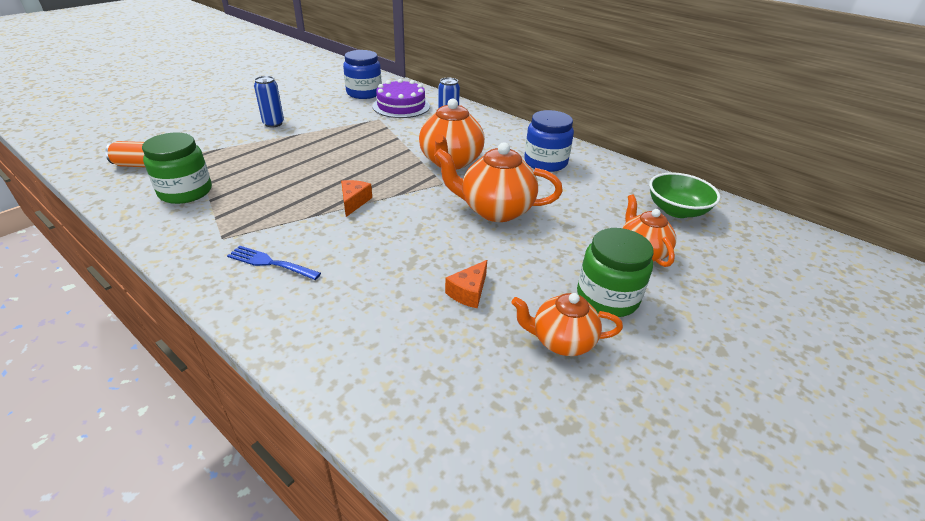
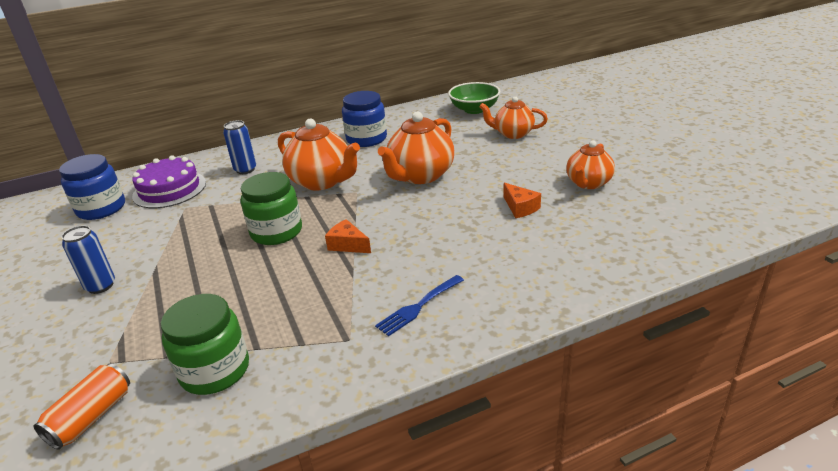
camera: 60 degrees left, 5 degrees down
green jar [577,228,654,317] -> green jar moved to [241,172,302,245]

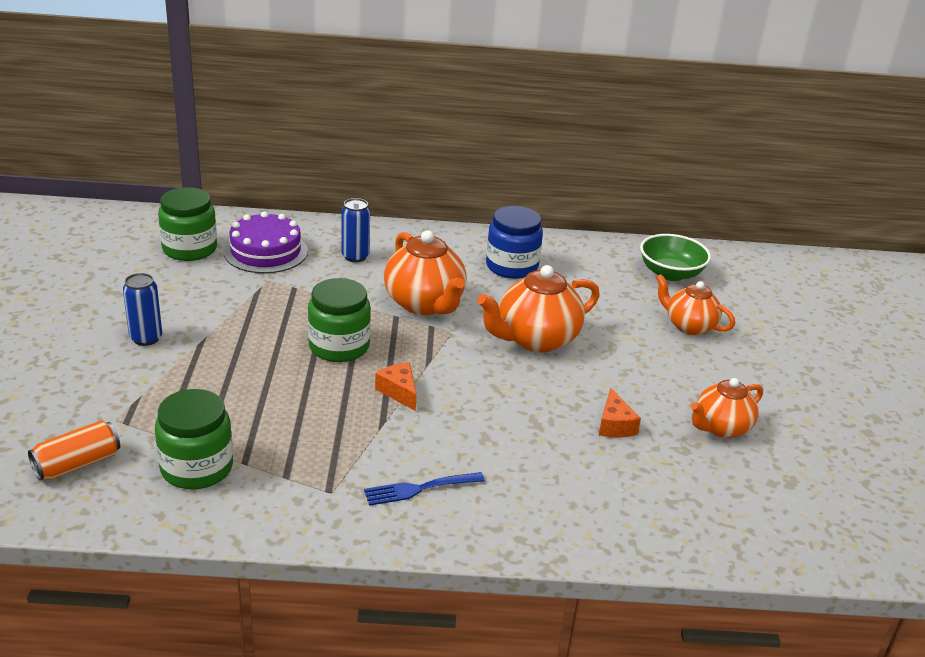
camera: 20 degrees right, 0 degrees up
blue jar [59,154,125,220] -> green jar [158,187,217,261]

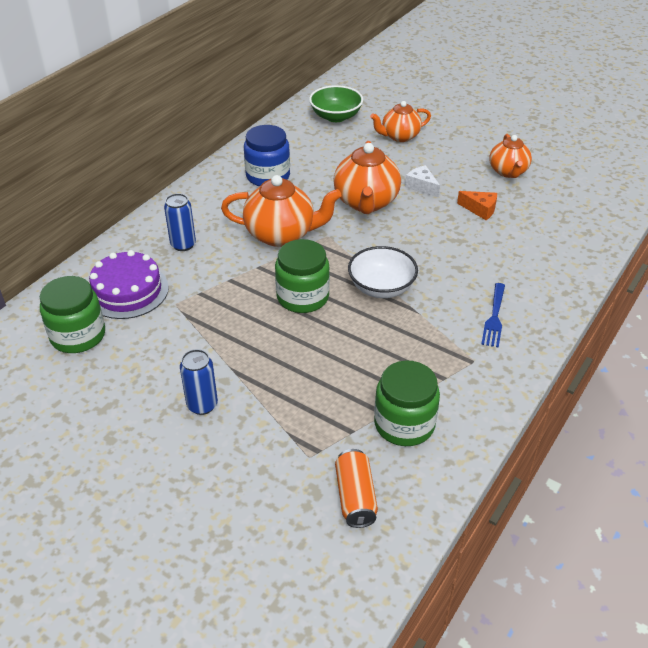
camera: 55 degrees left, 10 degrees up
orange cheese [375,363,417,411] -> white bowl [348,246,418,298]
none -> white cheese [405,165,440,198]

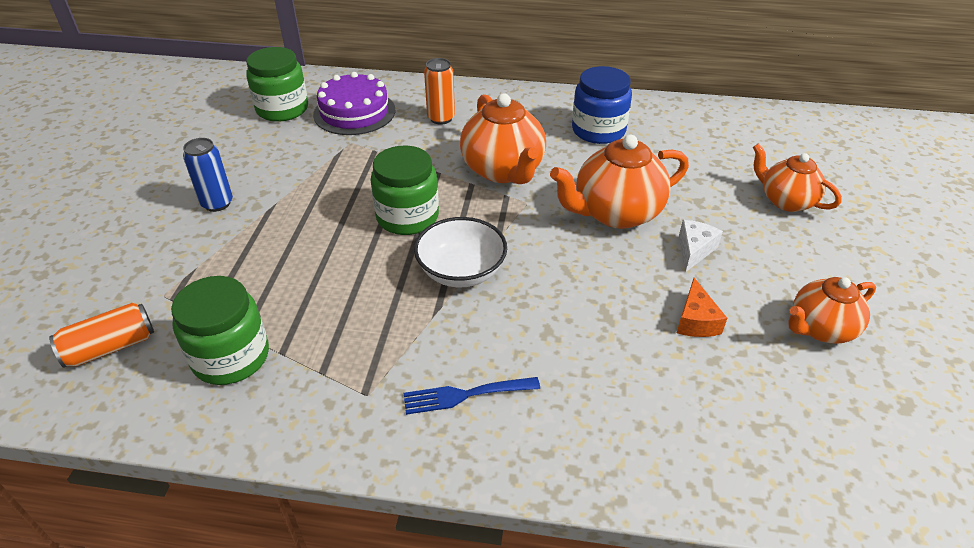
camera: 65 degrees right, 0 degrees up
blue can [164,193,196,251] -> orange can [424,58,455,125]
green bowl [309,85,363,122] -> none

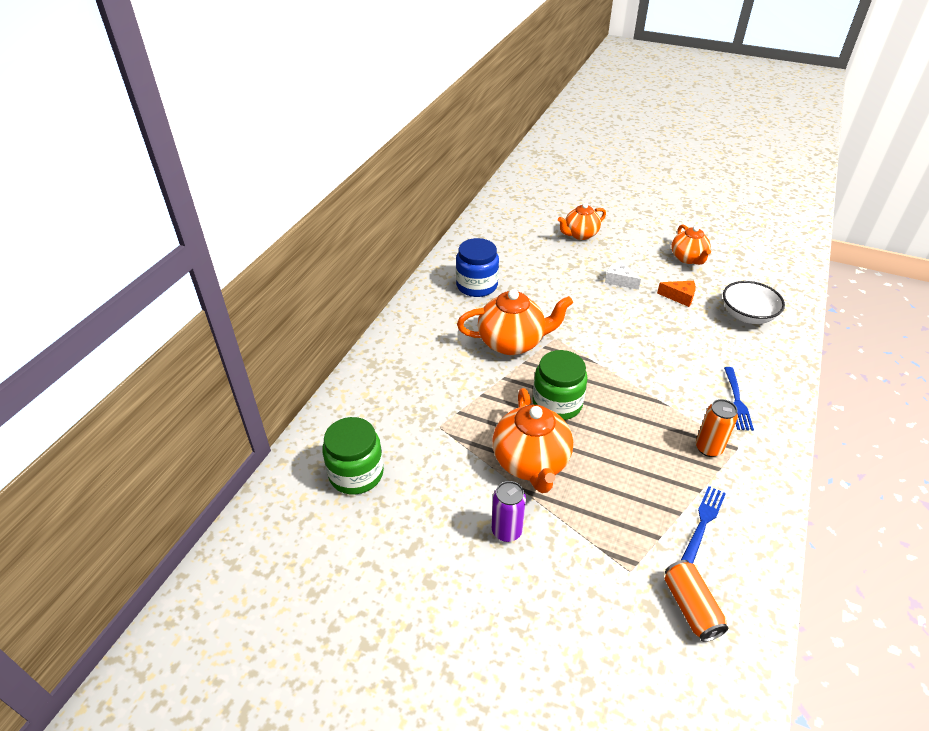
camera: 75 degrees left, 0 degrees up
green jar [171,276,269,385] -> blue fork [681,486,726,564]
blue can [183,138,233,212] -> purple can [492,481,526,542]
purple cake [313,72,395,135] -> none
white bowl [414,217,507,287] -> white bowl moved to [723,281,785,324]
orange can [424,58,455,125] -> orange can moved to [696,399,738,457]
orange teapot [550,135,689,229] -> orange teapot moved to [492,388,573,493]

